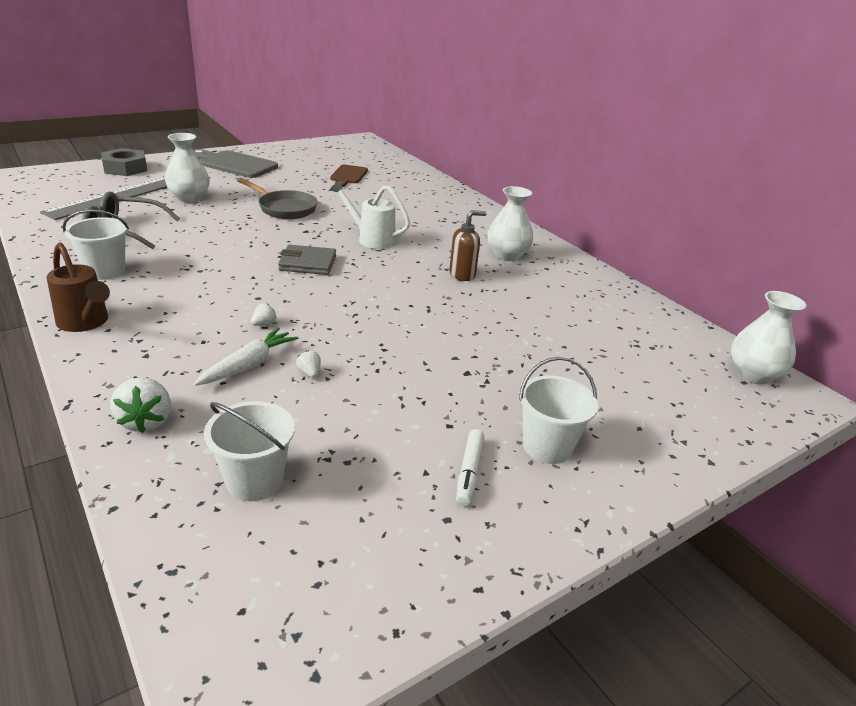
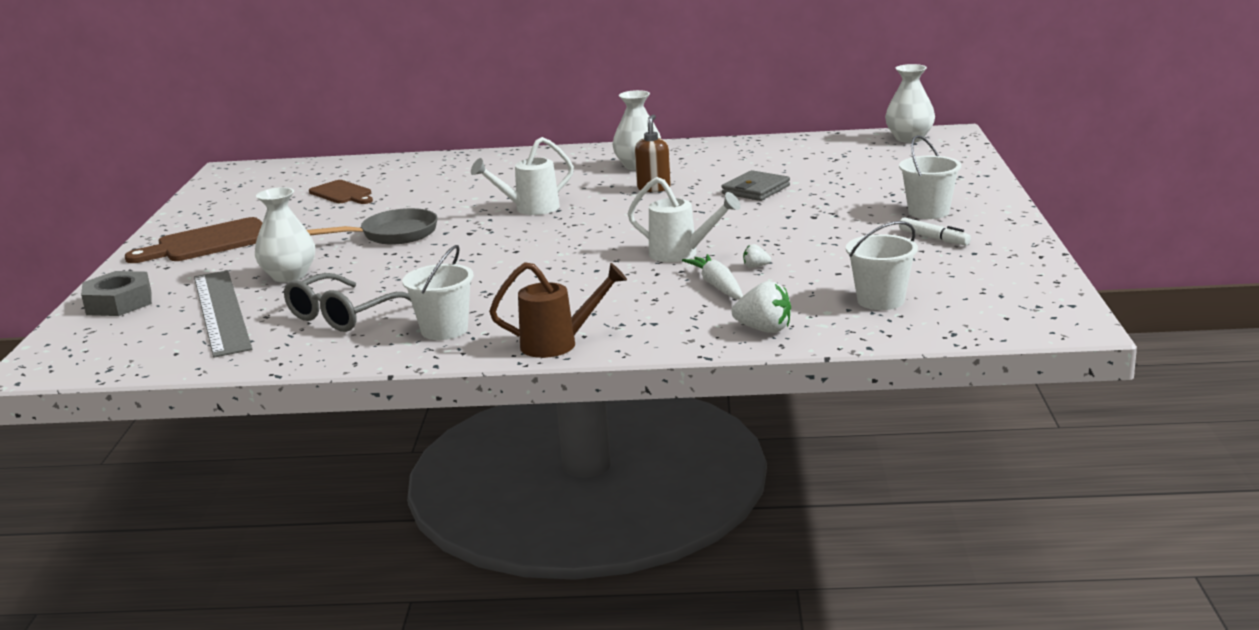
camera: 50 degrees left, 10 degrees down
grey cutting board [193,149,278,178] -> brown cutting board [125,217,262,263]
white strawberry [251,303,276,326] -> none
grey wallet [278,245,336,275] -> grey wallet moved to [721,170,790,201]
none -> white watering can [627,177,741,262]

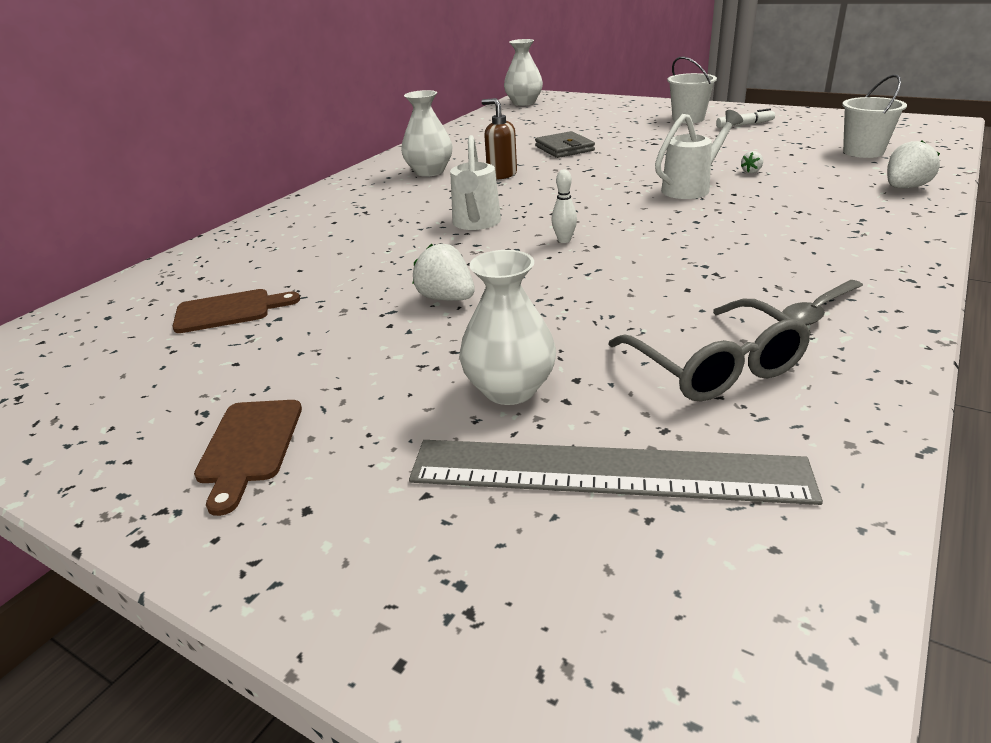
camera: 60 degrees left, 10 degrees up
grey nut [81,271,152,316] -> none
brown cutting board [125,217,262,263] -> brown cutting board [194,400,302,516], size x0.64
grey pan [307,208,438,245] -> white strawberry [413,244,475,301]
white bucket [402,245,474,340] -> grey spoon [782,280,863,325]
brown watering can [489,262,627,358] -> none
white carrot [682,254,743,299] -> none
none -> white bowling pin [551,169,577,243]

